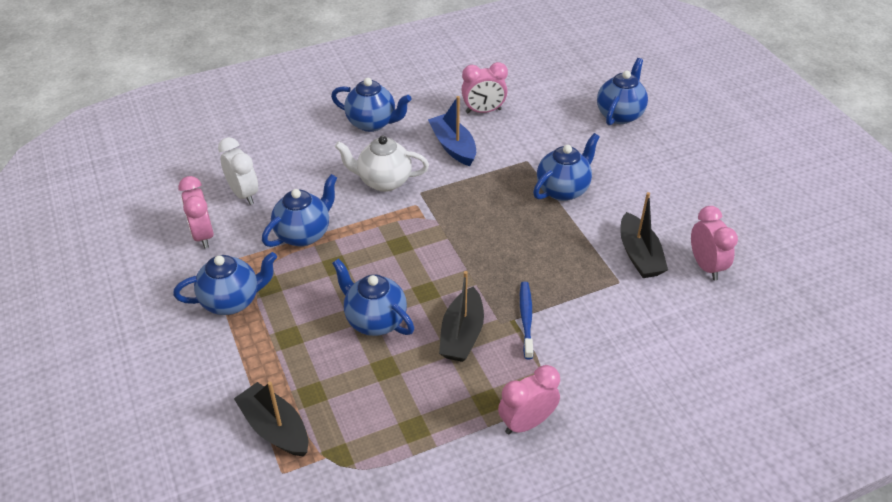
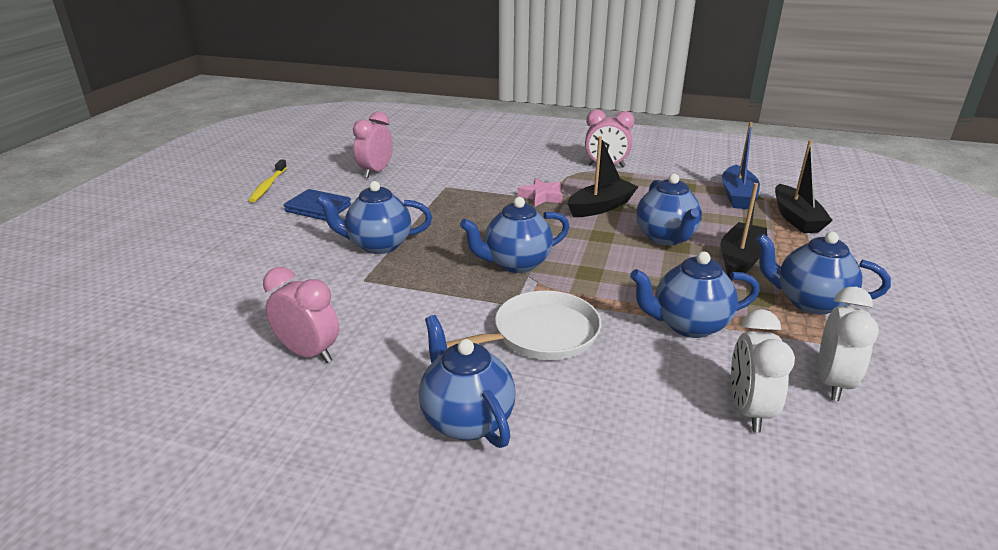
camera: 140 degrees left, 15 degrees down
pink clock [178,176,214,248] -> white clock [818,287,879,401]
white teapot [335,136,429,192] -> white pan [446,291,601,360]
blue boat [428,96,476,166] -> blue boat moved to [722,122,760,209]
blue toothbrush [520,282,534,359] -> pink star [518,178,563,206]
blue teapot [597,58,648,126] -> blue teapot moved to [460,197,570,273]
black boat [620,192,668,278] -> black boat moved to [720,183,767,278]
none -> yellow toothbrush [249,160,287,202]
none -> blue wallet [284,189,351,221]

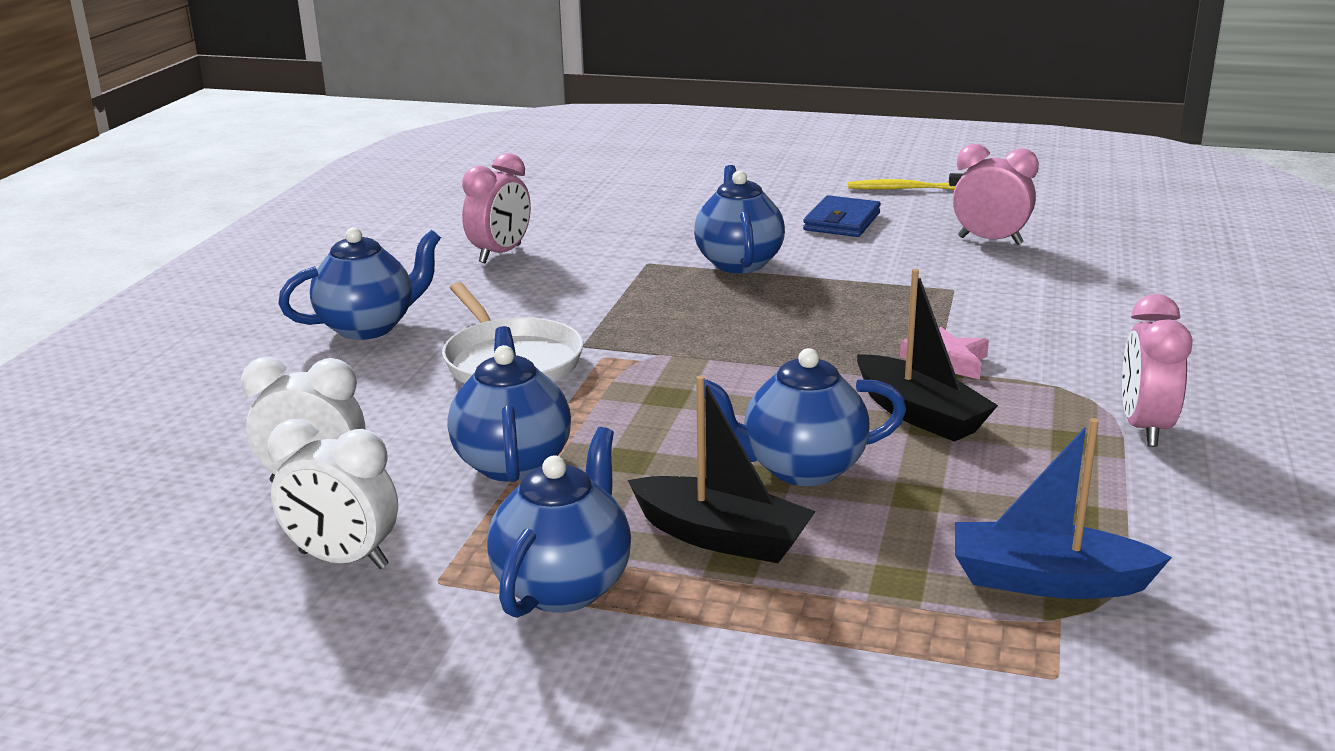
camera: 90 degrees right, 5 degrees down
blue teapot [460,197,570,273] -> none
black boat [775,140,833,233] -> none

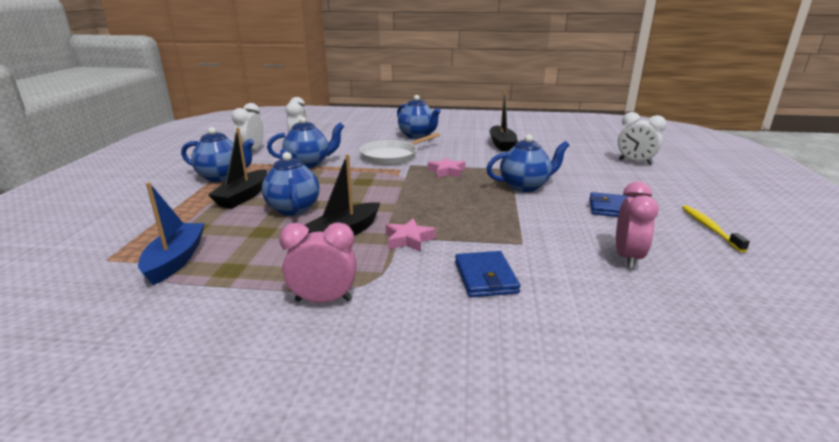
camera: 80 degrees right, 0 degrees up
pink clock [462,153,531,263] -> black boat [489,91,518,152]
none -> pink star [428,157,466,178]
none -> blue wallet [455,251,520,297]
none -> white clock [618,112,666,165]

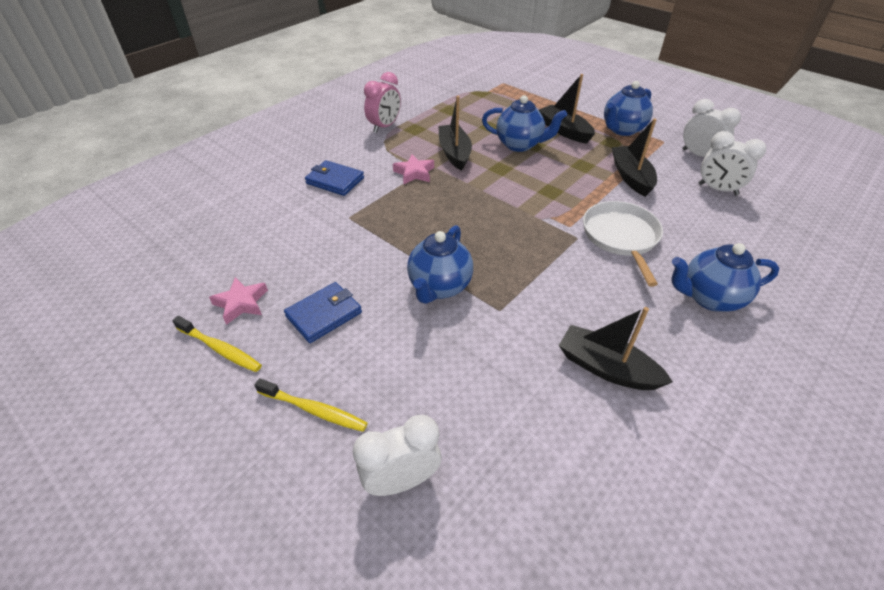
camera: 125 degrees right, 20 degrees up
blue boat [138,182,205,285] -> none
blue teapot [267,117,344,168] -> black boat [612,118,657,197]
pink star [428,157,466,178] -> pink star moved to [209,277,268,325]
pink clock [616,182,659,269] -> none
none -> yellow toothbrush [254,378,368,432]

